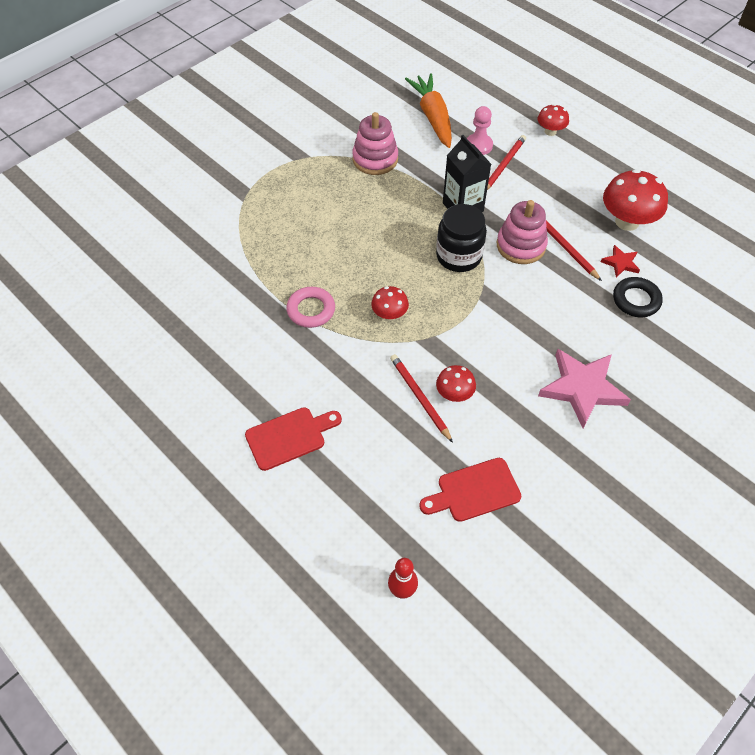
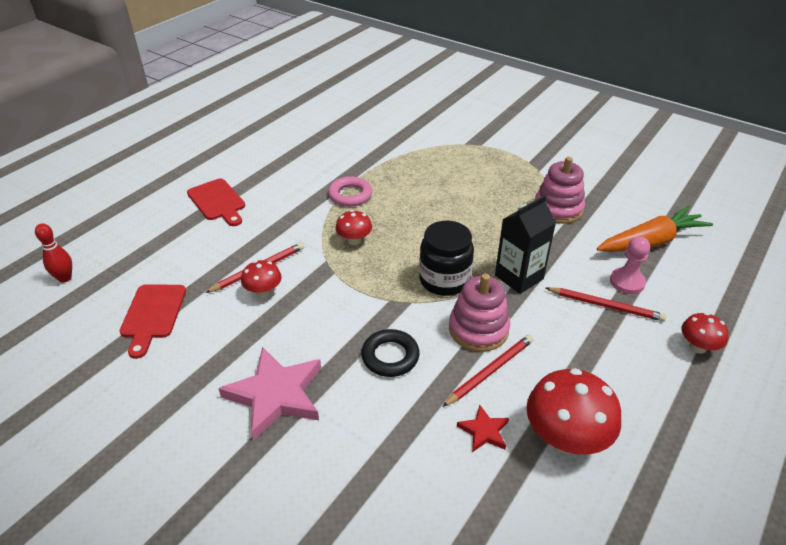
camera: 80 degrees right, 15 degrees down
red cutting board [419,458,521,522] -> red cutting board turned 150 degrees counterclockwise [120,284,186,359]
black ring [613,277,663,317] -> black ring moved to [361,329,419,377]

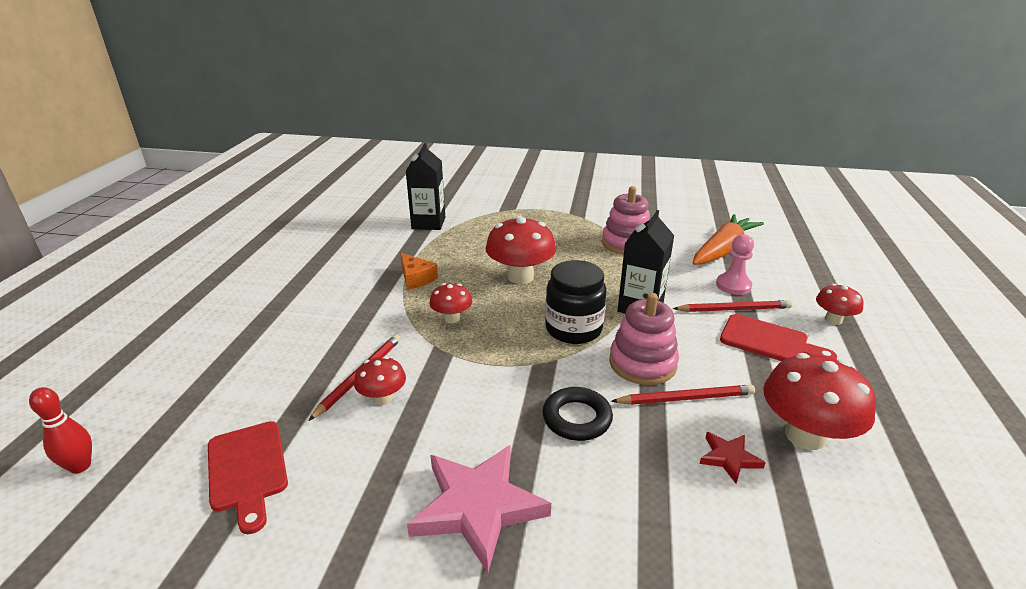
camera: 25 degrees left, 10 degrees down
red cutting board [187,179,245,226] -> red cutting board moved to [720,314,837,361]
pink ring [328,176,372,207] -> orange cheese [400,253,438,290]
red pencil [442,335,533,407] -> red pencil turned 60 degrees clockwise [611,385,755,405]
none -> black carton [406,143,445,230]
none -> red mushroom [486,216,556,284]

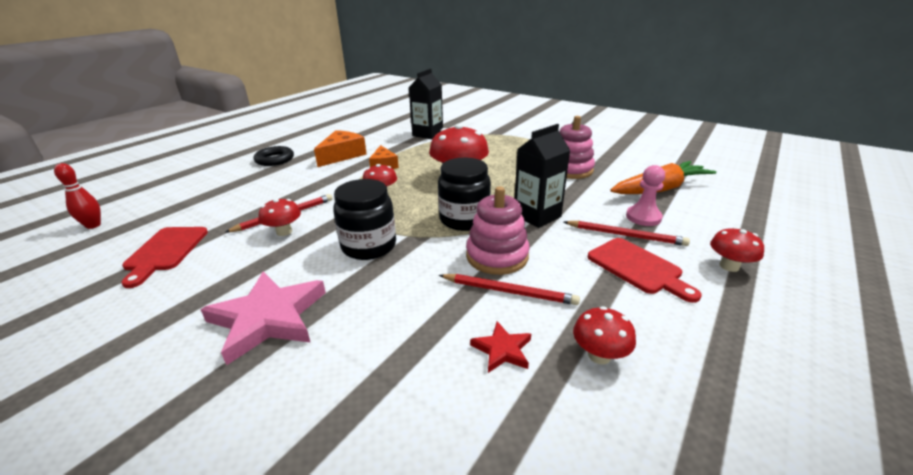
camera: 25 degrees right, 0 degrees up
black ring [543,387,613,441] -> black ring moved to [254,146,294,166]
red mushroom [763,353,876,450] -> red mushroom [573,306,636,364], size x0.55
none -> orange cheese [314,130,367,167]
none -> black jar [333,179,396,260]

